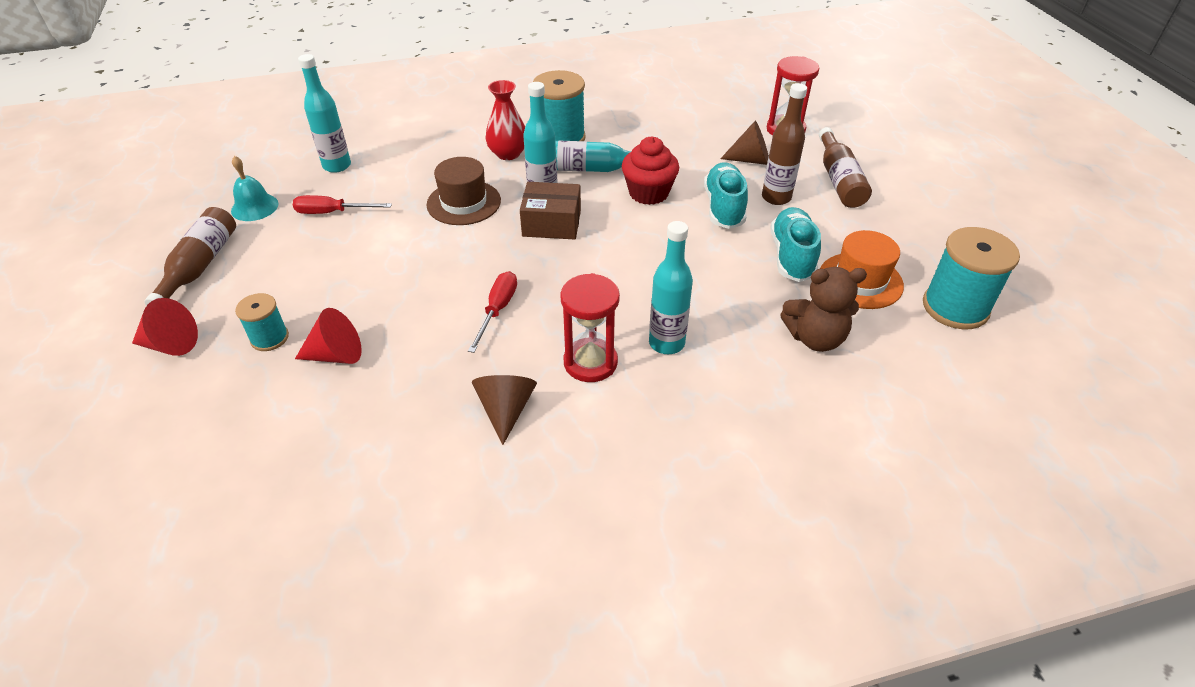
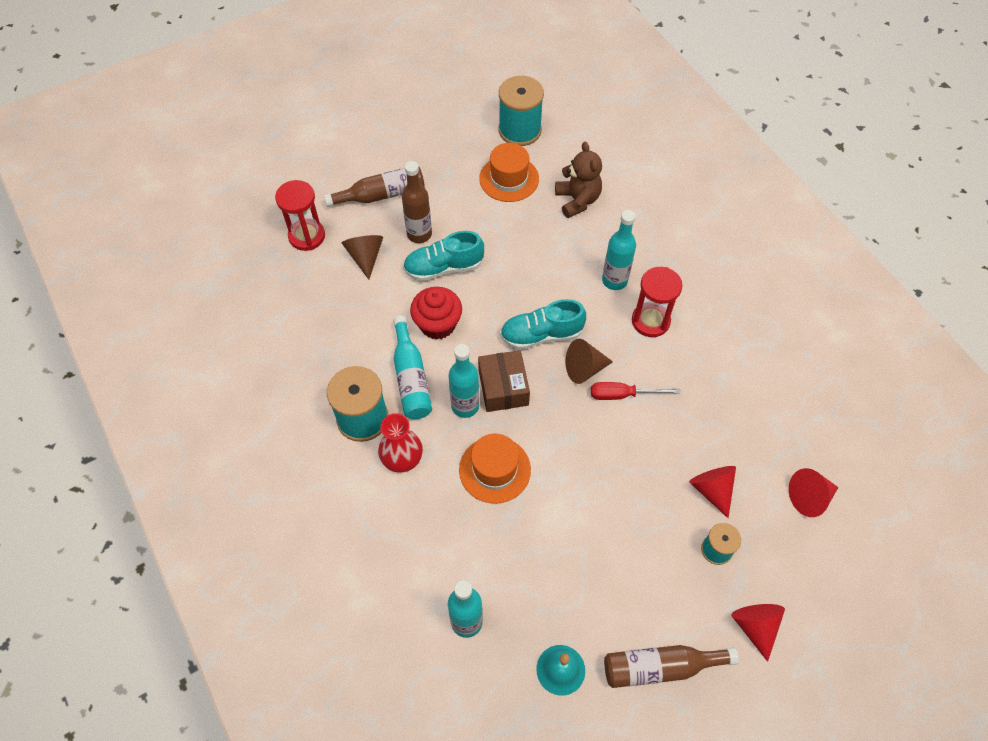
camera: 105 degrees left, 15 degrees up
red screwdriver [293,195,392,214] -> none
brown hat [426,157,501,225] -> orange hat [459,433,531,504]
brown cone [472,375,537,445] -> brown cone moved to [565,339,613,384]
turquoise shoe [771,207,821,282] -> turquoise shoe moved to [500,299,586,350]
none -> red cone [789,468,838,517]

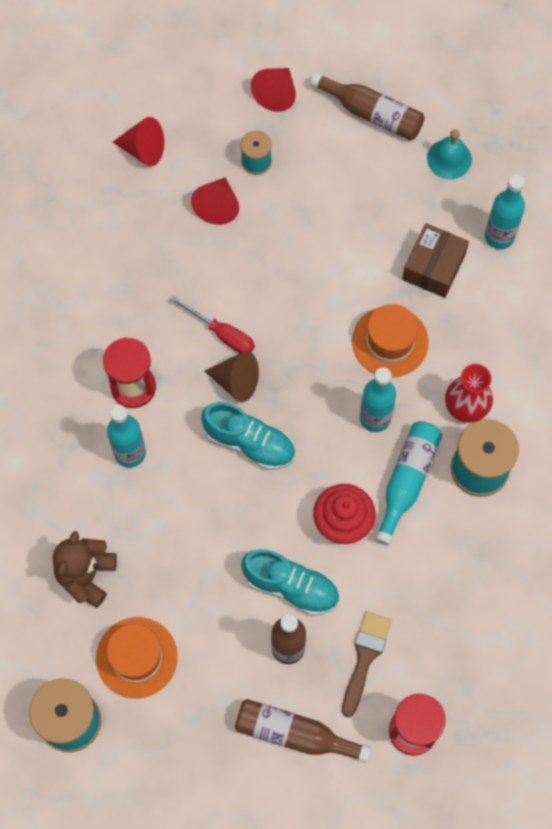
camera: 145 degrees left, 10 degrees up
brown cone [342,235,383,279] -> brown brush [342,611,392,718]
brown box [478,350,530,412] -> brown box moved to [402,223,469,298]

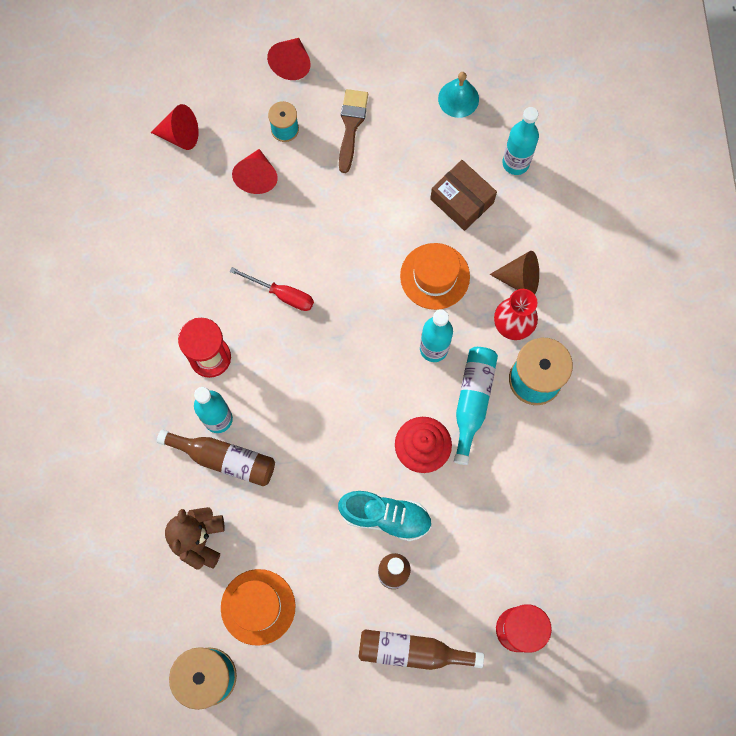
camera: 10 degrees left, 5 degrees up
turquoise shoe [201,402,295,470] -> none
brown cone [205,351,259,402] -> brown cone moved to [490,251,539,294]
brown bottle [310,72,425,141] -> brown bottle moved to [157,429,275,487]
brown brush [342,611,392,718] -> brown brush moved to [339,89,368,173]
brown box [402,223,469,298] -> brown box turned 60 degrees counterclockwise [430,160,497,231]

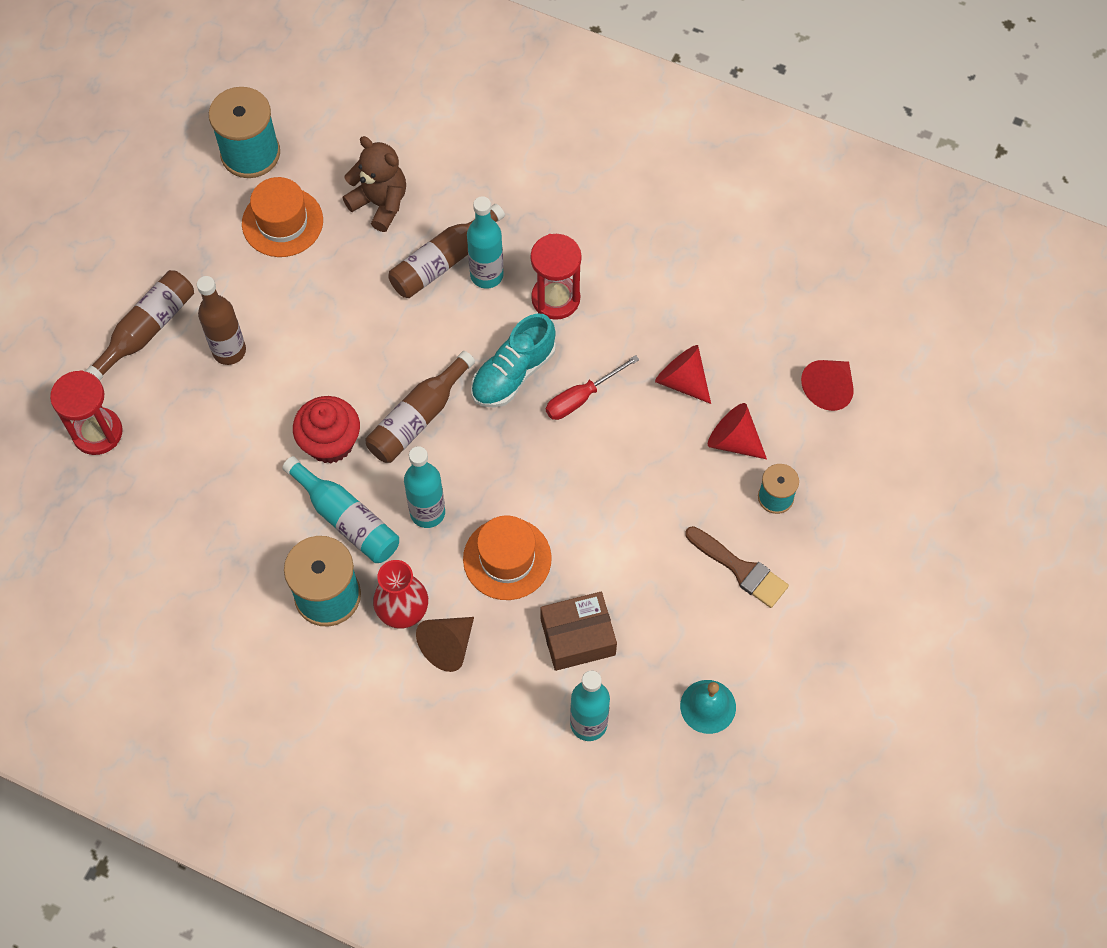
camera: 120 degrees right, 10 degrees down
red cone [267,38,311,80] -> red cone moved to [655,345,711,404]
turquoise shoe [338,491,432,541] -> turquoise shoe moved to [471,314,556,408]
none -> brown bottle [366,351,475,463]

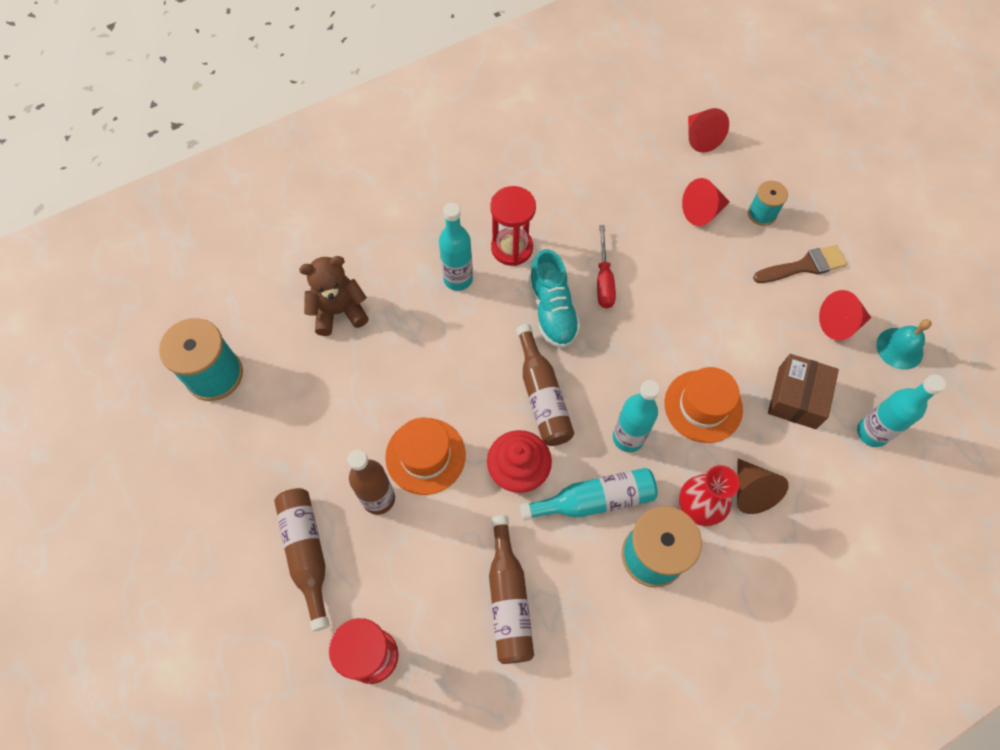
camera: 55 degrees left, 0 degrees up
orange hat [242,177,323,257] -> orange hat moved to [385,418,466,495]
brown bottle [388,204,505,298] -> brown bottle moved to [489,515,534,664]
red cone [655,345,711,404] -> red cone moved to [819,290,871,340]

